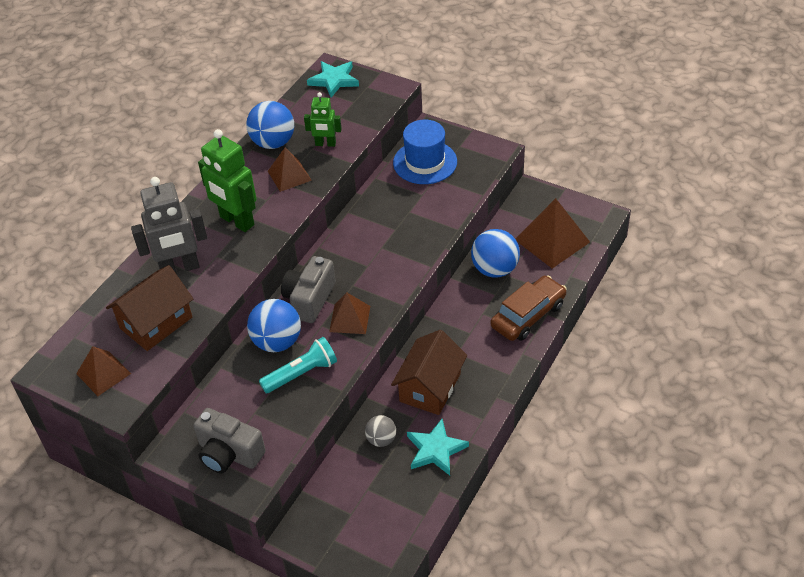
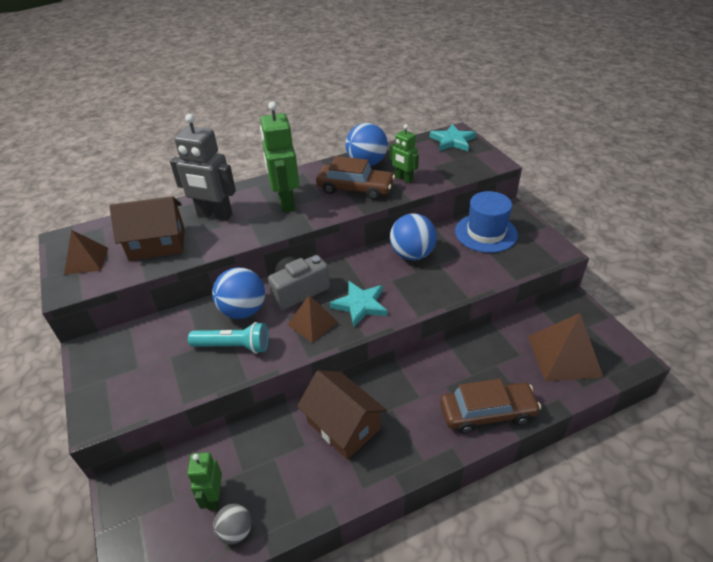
camera: 35 degrees right, 5 degrees down
grey camera [194,408,266,474] -> none
brown pyramid [268,148,312,192] -> brown car [316,156,395,200]
grey ball [365,415,396,447] -> grey ball moved to [213,504,252,544]
brown house [391,330,467,415] -> brown house turned 75 degrees clockwise [297,370,387,459]
turquoise star [407,419,469,475] -> turquoise star moved to [330,281,388,327]
blue ball [471,229,520,278] -> blue ball moved to [390,213,437,260]
none -> green robot [187,452,222,510]

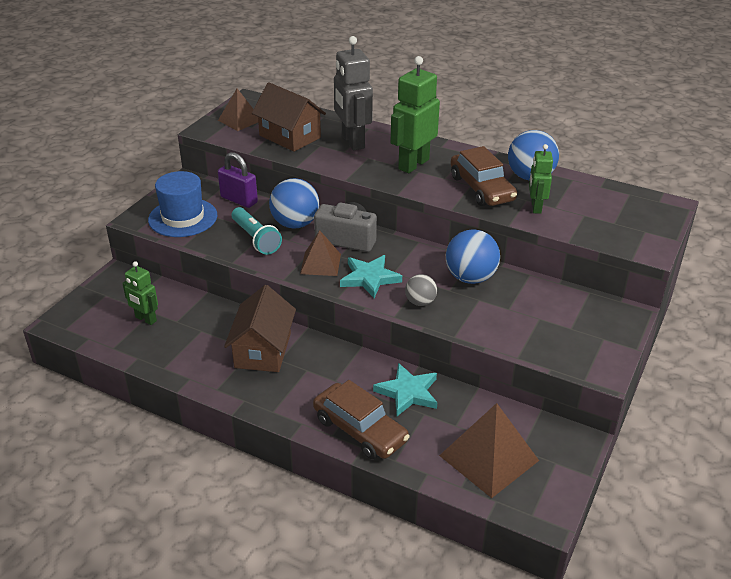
camera: 50 degrees right, 5 degrees down
green robot [187,452,222,510] -> green robot turned 105 degrees counterclockwise [122,261,158,325]
grey ball [213,504,252,544] -> grey ball moved to [405,274,437,306]
turquoise star [430,124,476,151] -> turquoise star moved to [373,363,438,416]
blue hat [455,191,518,253] -> blue hat moved to [148,171,217,237]
none -> purple padlock [218,152,258,208]

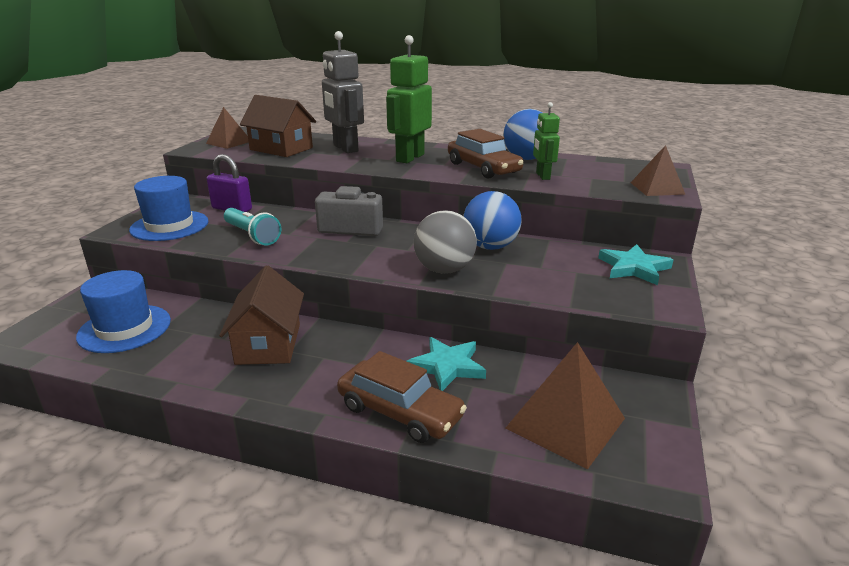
camera: 10 degrees left, 10 degrees down
green robot [122,261,158,325] -> blue hat [76,270,171,353]
blue ball [269,178,319,229] -> none
brown pyramid [300,231,341,276] -> brown pyramid moved to [630,145,686,196]
turquoise star [340,255,402,298] -> turquoise star moved to [598,244,673,285]
grey ball [405,274,437,306] -> grey ball [414,210,477,274], size x1.74

